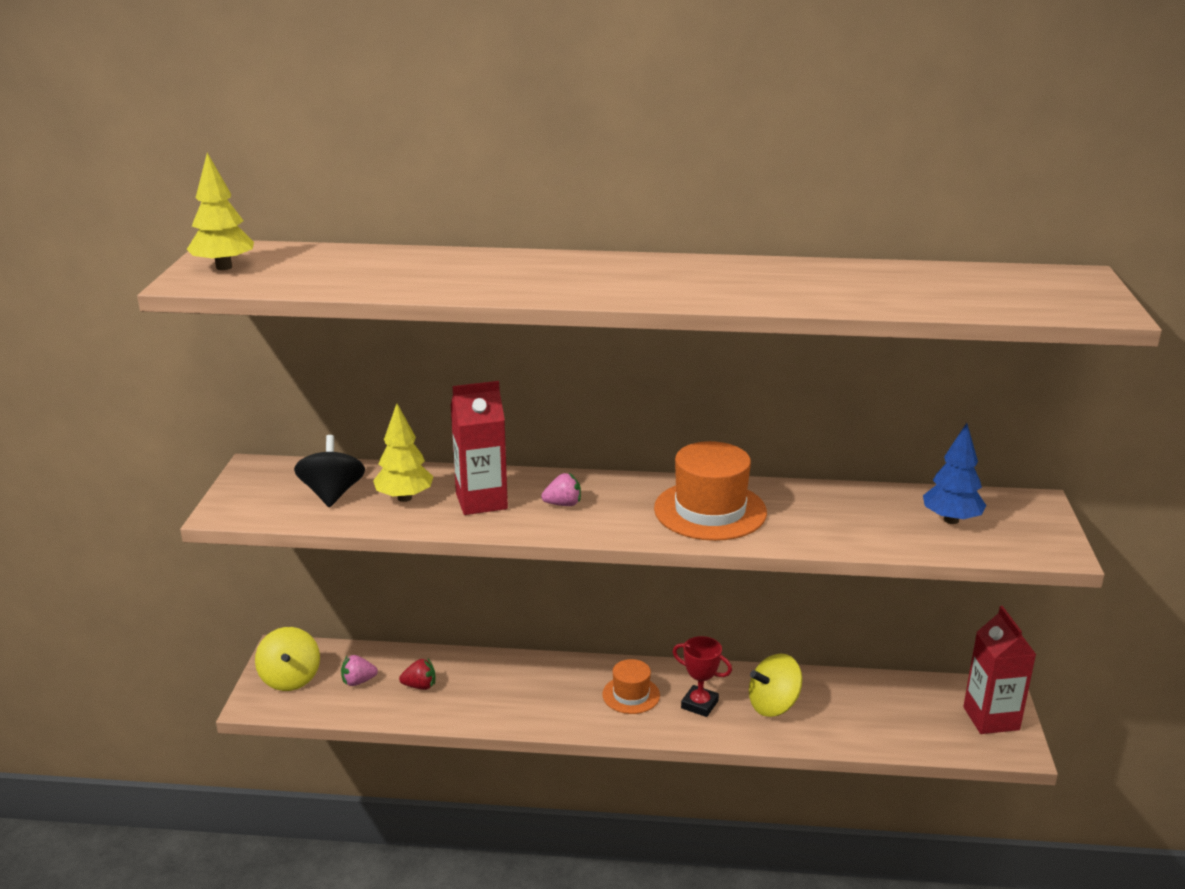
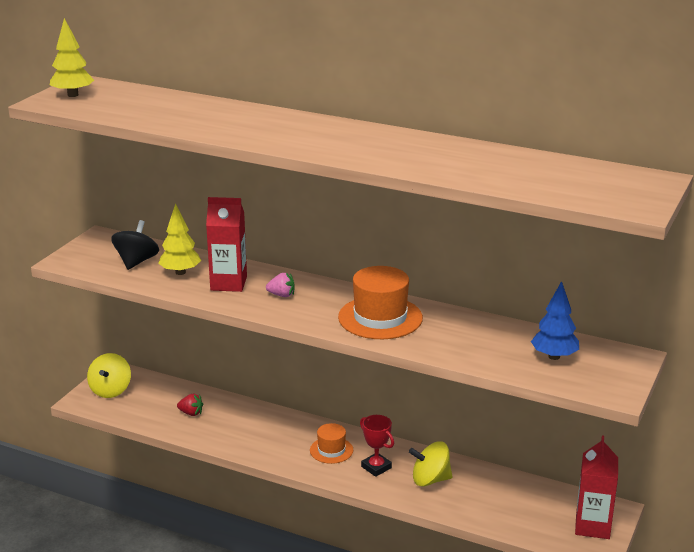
camera: 20 degrees right, 0 degrees up
pink strawberry [341,655,378,686] -> none

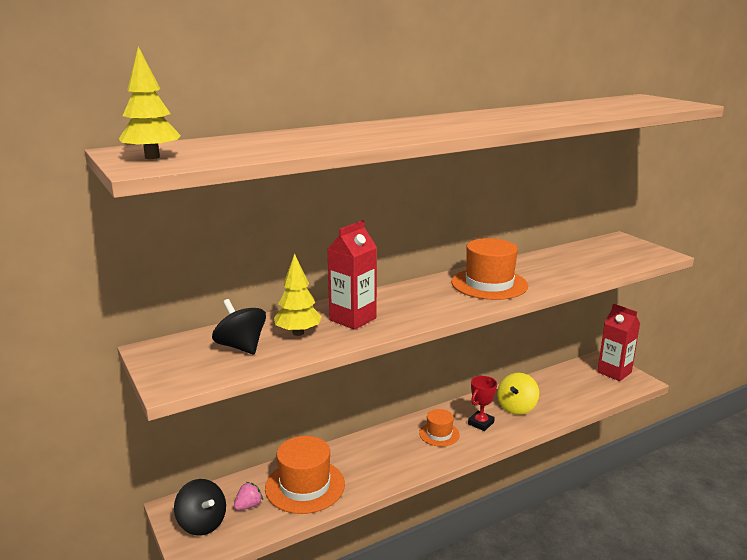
camera: 55 degrees left, 5 degrees down
yellow spinning top [87,353,131,398] -> black spinning top [174,479,226,536]
red strawberry [177,394,203,416] -> orange hat [265,436,345,514]
pink strawberry [266,273,295,297] -> pink strawberry moved to [234,482,263,510]
red trophy [360,415,394,477] -> red trophy turned 45 degrees counterclockwise [468,376,497,431]
blue tree [531,281,579,360] -> none

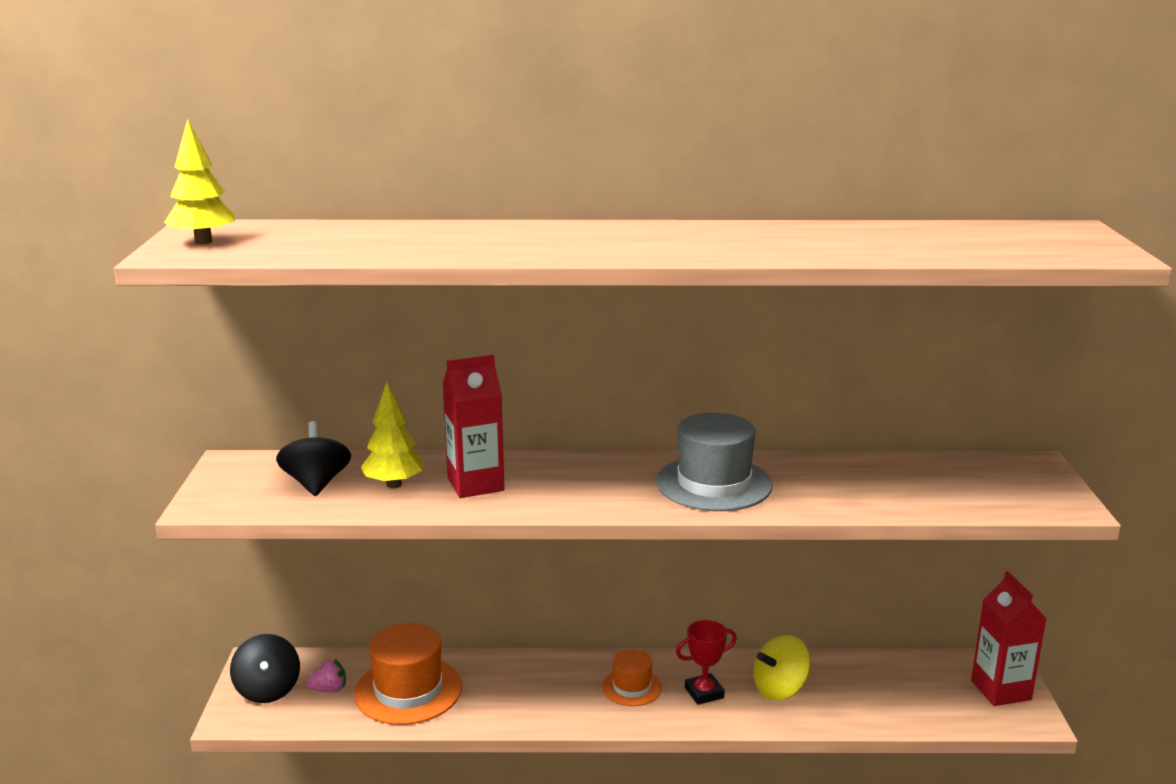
camera: 30 degrees right, 0 degrees up
orange hat [451,238,528,300] -> grey hat [656,413,773,511]

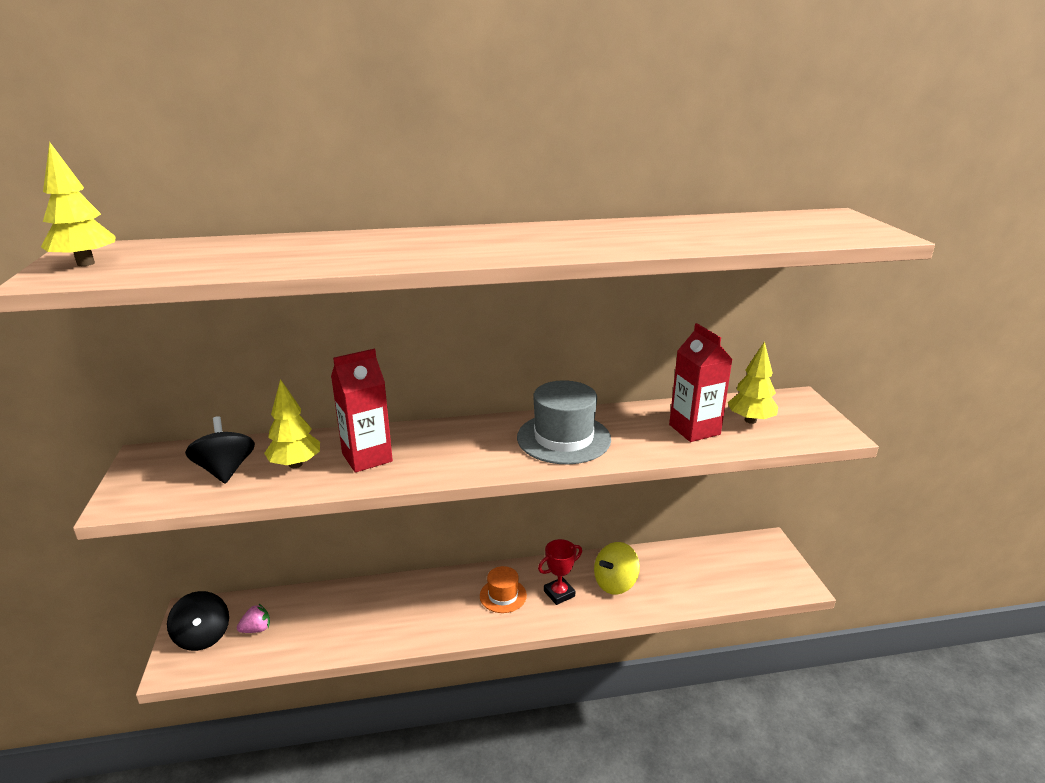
camera: 10 degrees left, 5 degrees up
orange hat [354,623,462,725] -> none
red carton [971,571,1047,706] -> red carton moved to [669,323,733,442]
none -> yellow tree [727,341,778,424]

